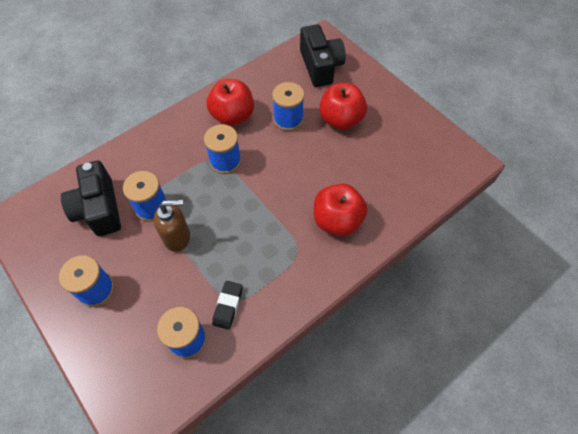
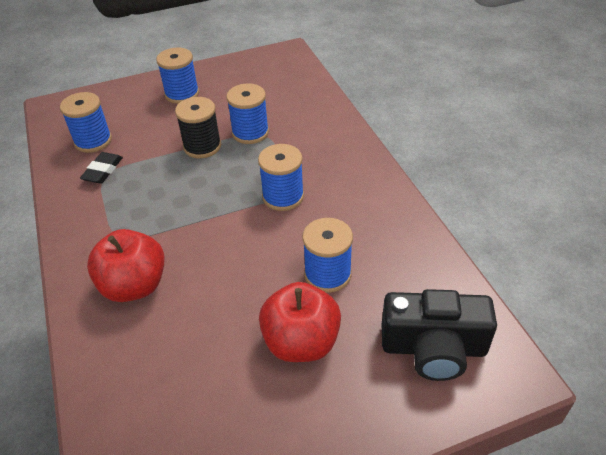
camera: 110 degrees right, 15 degrees down
black camera [61,161,121,236] -> none
brown soap dispenser [154,200,190,252] -> black spool [175,97,221,158]
red apple [207,79,254,126] -> none
black eraser [212,281,243,330] -> black eraser turned 75 degrees clockwise [80,152,123,184]

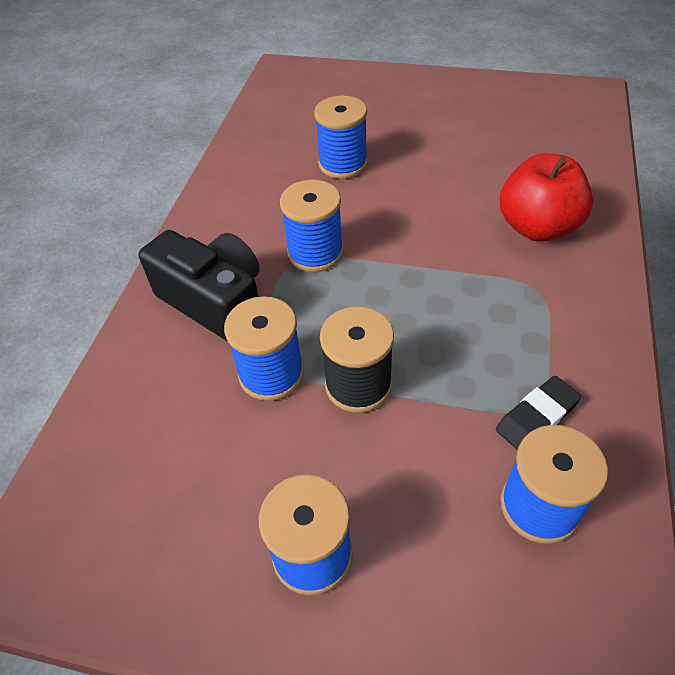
camera: 145 degrees left, 5 degrees up
red apple [259,282,341,362] -> none
black camera [382,289,497,381] -> black camera moved to [138,230,259,342]

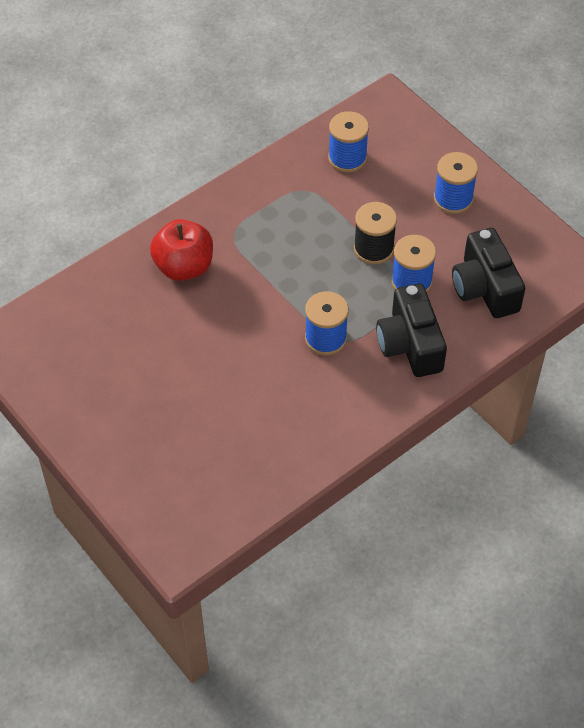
camera: 145 degrees left, 5 degrees up
blue spool [314,96,368,179] -> none
black eraser [496,376,581,450] -> none
none -> black camera [452,228,526,318]

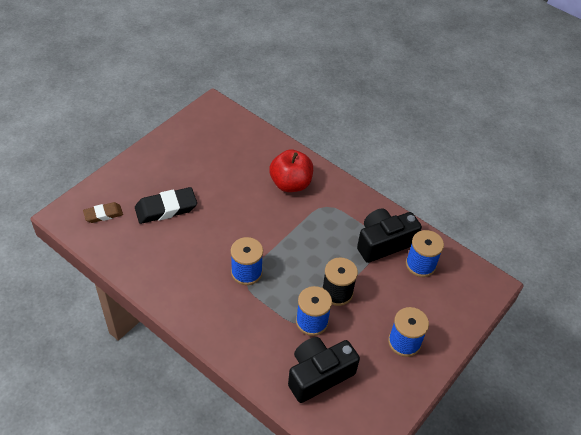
camera: 75 degrees right, 5 degrees down
black camera [376,284,447,377] -> black camera moved to [357,209,422,263]
none -> brown eraser [83,202,123,223]
none -> black eraser [135,187,197,224]

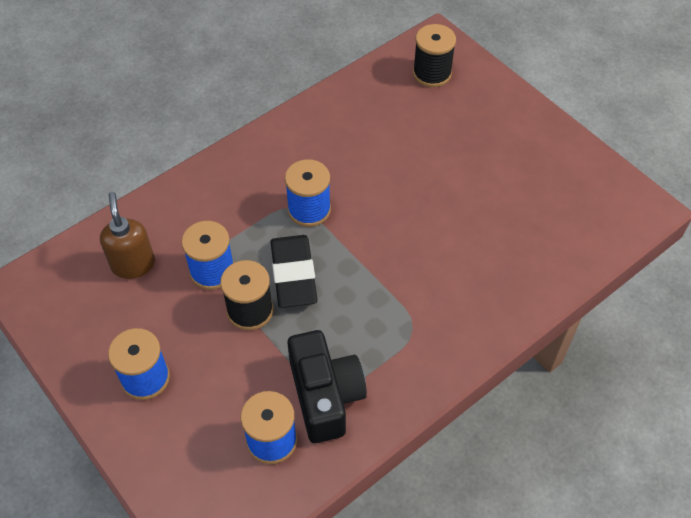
camera: 105 degrees right, 5 degrees up
brown eraser [83,202,123,223] -> black spool [413,24,456,87]
black eraser [135,187,197,224] -> black eraser moved to [271,235,318,308]
red apple [269,149,313,192] -> none
black camera [288,337,360,403] -> brown soap dispenser [100,192,155,279]

